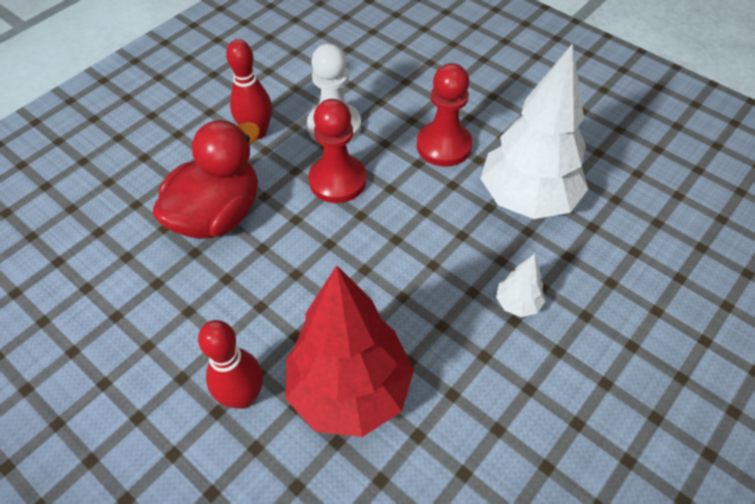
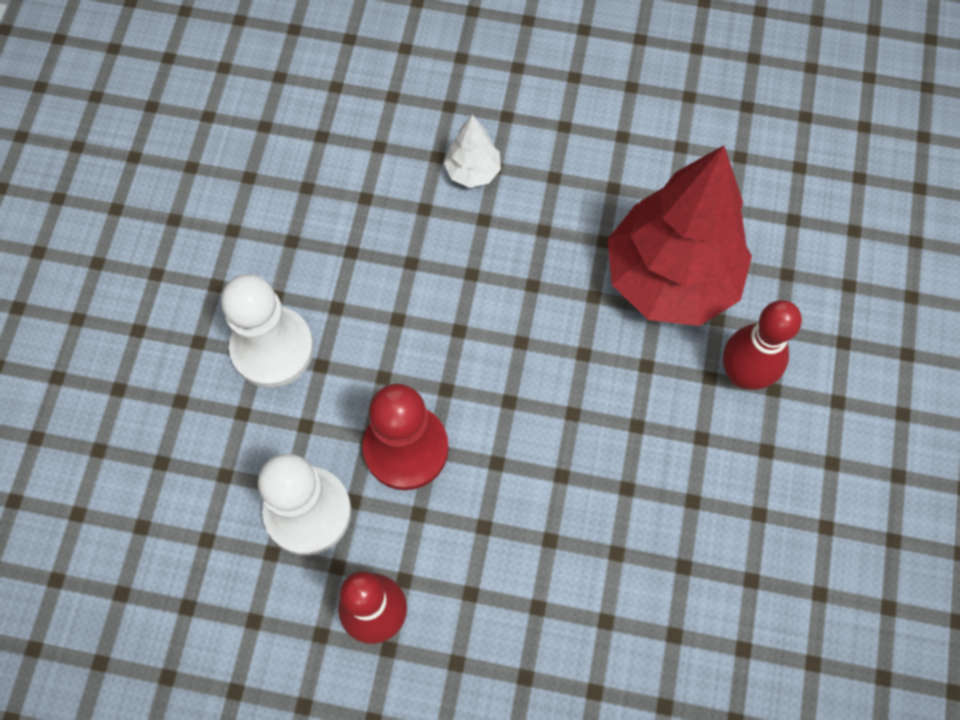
camera: 120 degrees left, 15 degrees up
red duck [152,120,260,239] -> none
red pawn [417,63,472,167] -> white pawn [221,274,314,388]
white tree [480,43,588,219] -> none

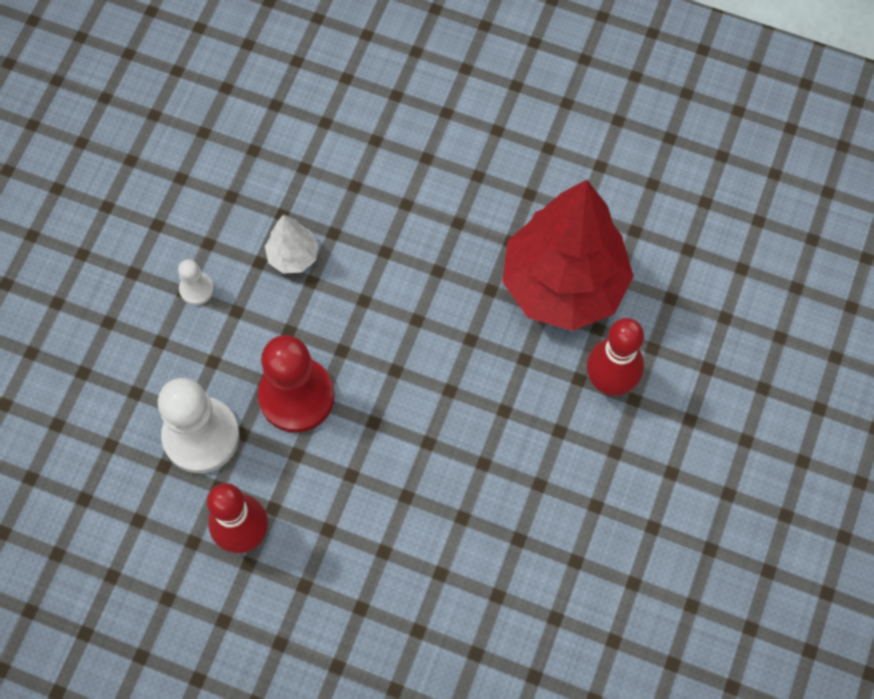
camera: 10 degrees right, 0 degrees up
white pawn [221,274,314,388] -> white pawn [178,259,214,305], size x0.46
white tree [444,115,501,188] -> white tree moved to [265,214,319,274]

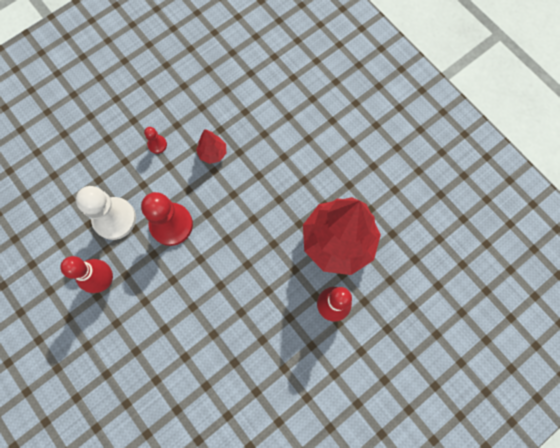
camera: 30 degrees right, 5 degrees up
white pawn [178,259,214,305] -> red pawn [144,127,167,154]
white tree [265,214,319,274] -> red tree [196,129,226,164]

